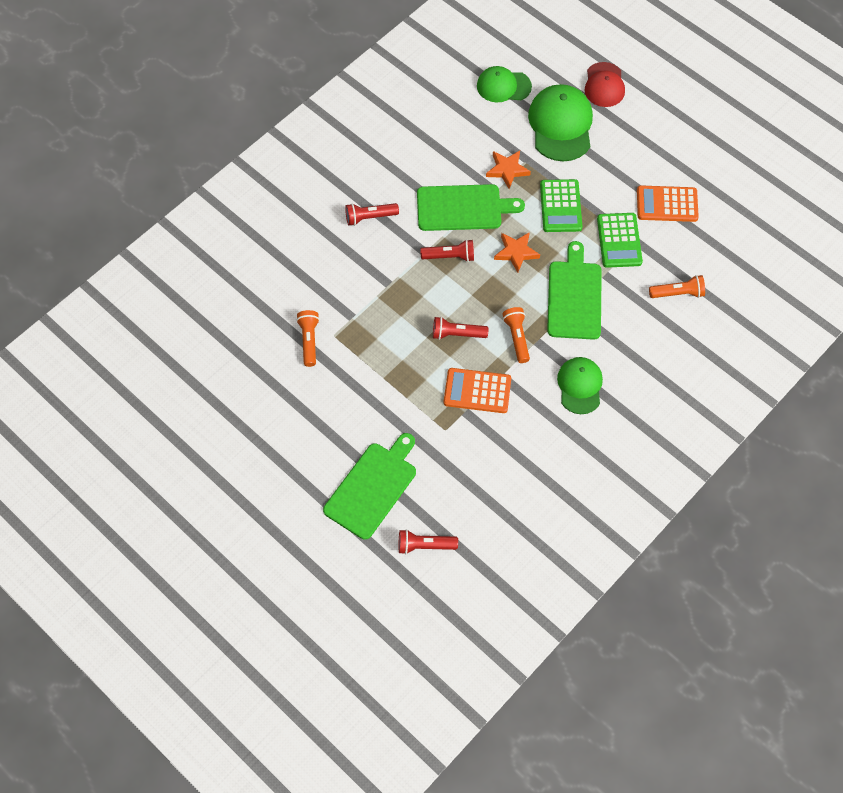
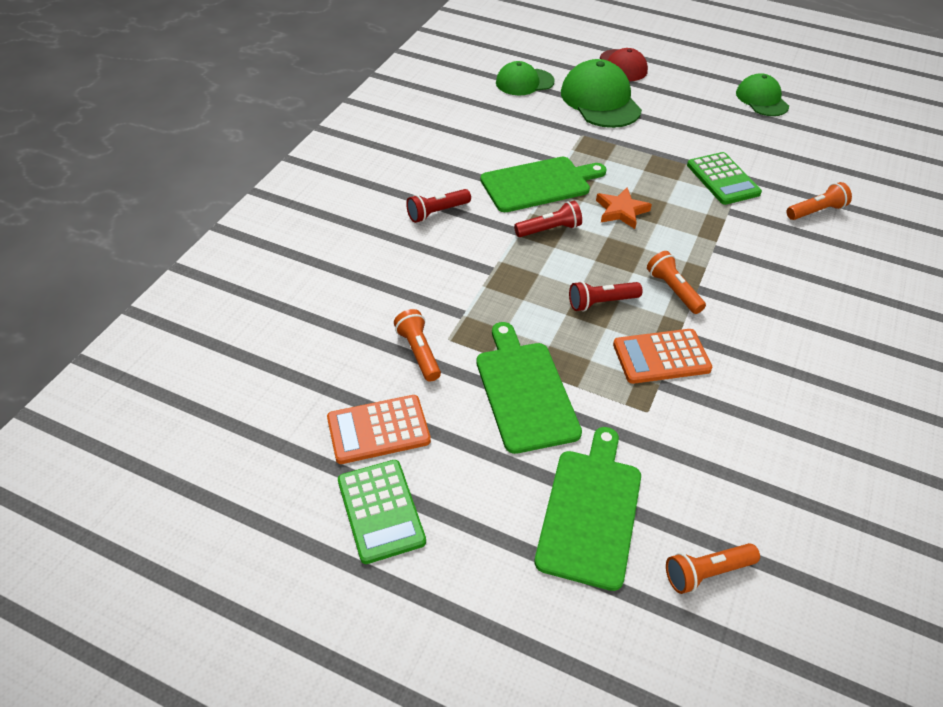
camera: 20 degrees left, 15 degrees down
red flashlight [399,529,458,554] -> orange flashlight [666,543,760,594]
orange star [486,151,531,189] -> none
green calculator [540,179,582,232] -> green calculator moved to [338,460,426,564]
green cutting board [547,241,602,340] -> green cutting board moved to [476,322,582,454]
green cap [557,357,603,414] -> green cap moved to [736,73,789,116]
orange calculator [637,185,699,222] -> orange calculator moved to [327,395,431,464]

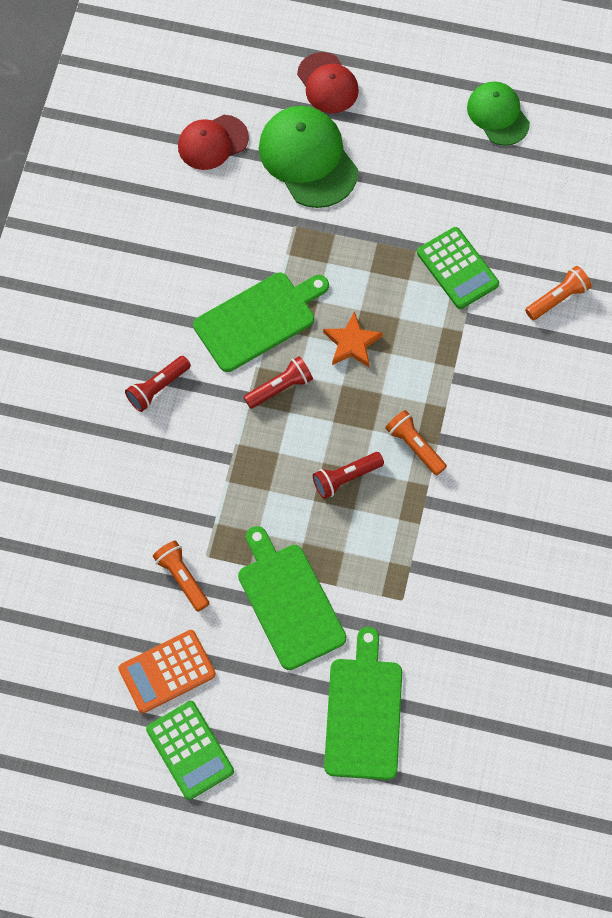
camera: 10 degrees left, 20 degrees up
green cap [496,61,555,95] -> red cap [178,115,249,170]
orange calculator [613,329,712,384] -> none
orange flashlight [666,543,760,594] -> none

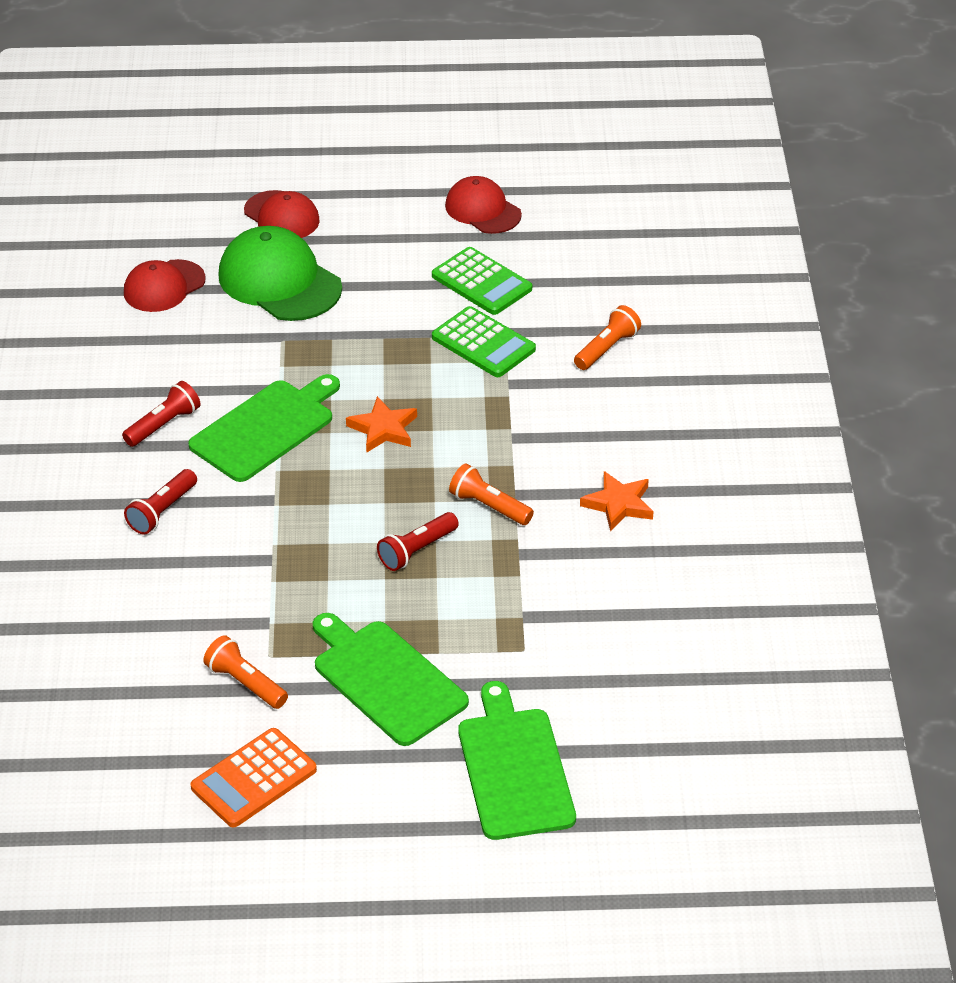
camera: 15 degrees left, 25 degrees down
green calculator [146,701,234,800] -> green calculator moved to [432,247,532,315]
red flashlight [244,356,313,409] -> red flashlight moved to [122,381,201,447]
green cap [467,81,530,146] -> red cap [445,176,522,234]
none -> orange star [580,471,653,531]

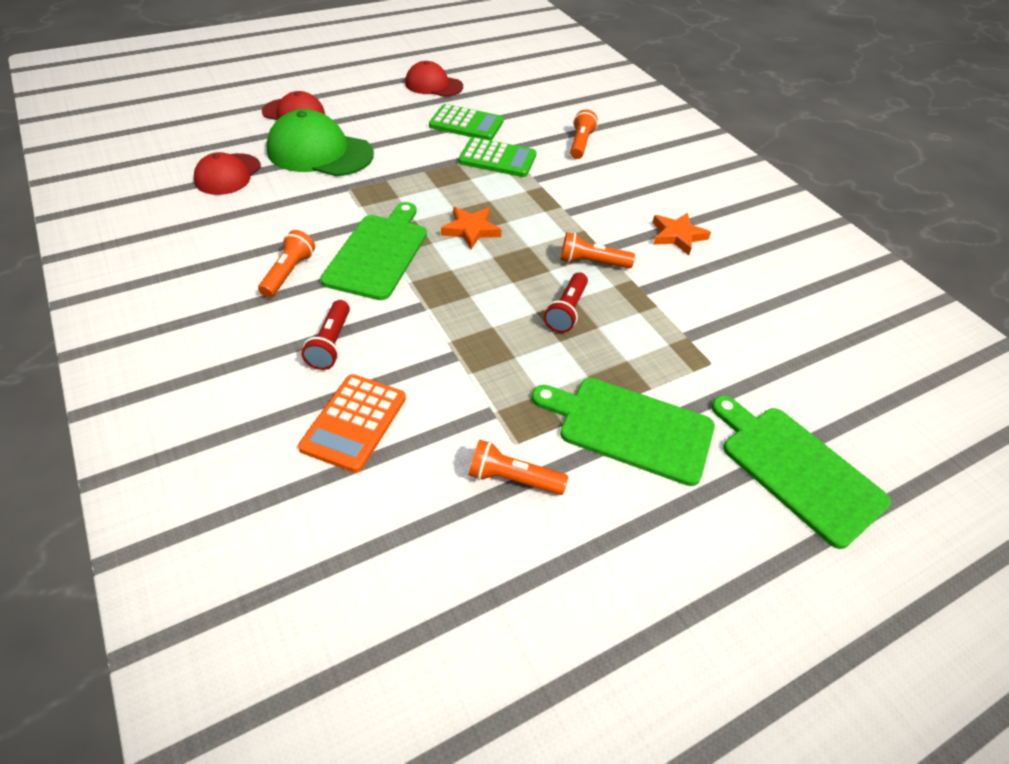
camera: 30 degrees left, 5 degrees up
red flashlight [122,381,201,447] -> orange flashlight [258,230,315,298]
orange calculator [190,728,317,827] -> orange calculator moved to [298,374,406,473]

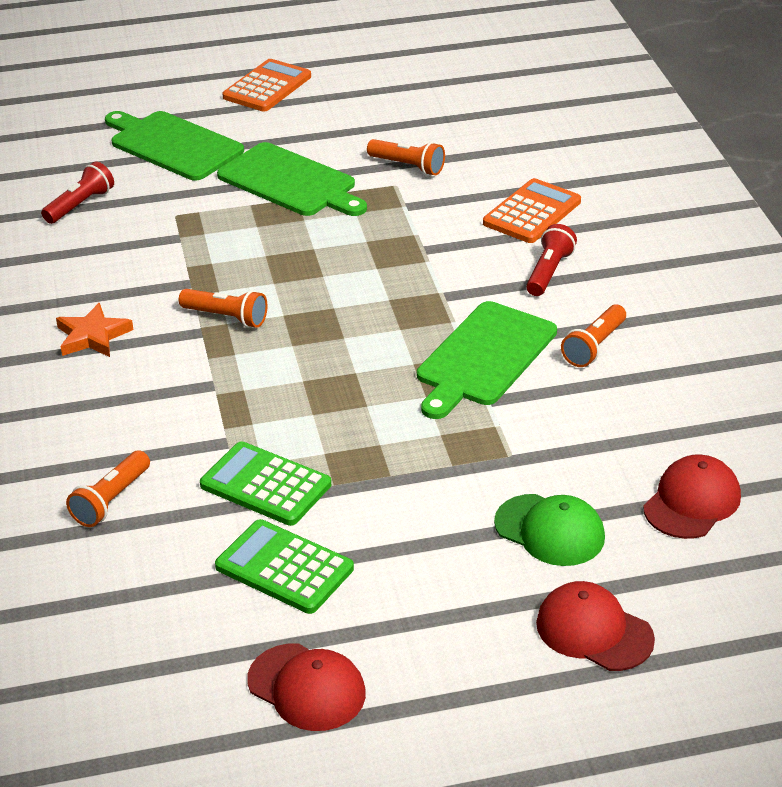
camera: 160 degrees left, 10 degrees down
green cap [266,109,374,176] -> green cap [494,494,605,566], size x0.64
orange star [441,207,502,249] -> none
red flashlight [544,272,588,333] -> red flashlight moved to [41,161,114,224]
green cutting board [711,396,891,549] -> green cutting board turned 150 degrees clockwise [105,111,244,181]
none -> orange calculator [222,59,311,111]

